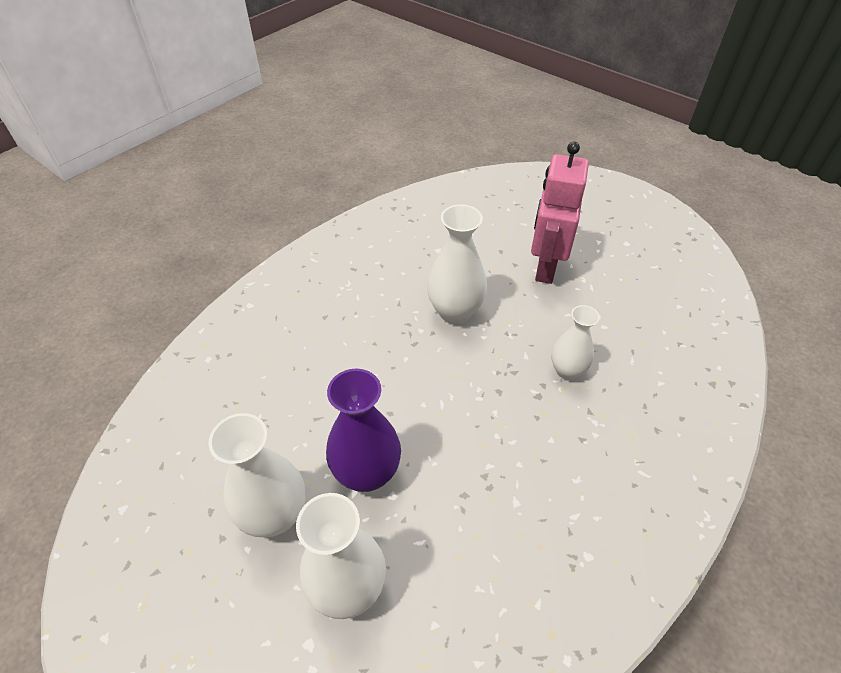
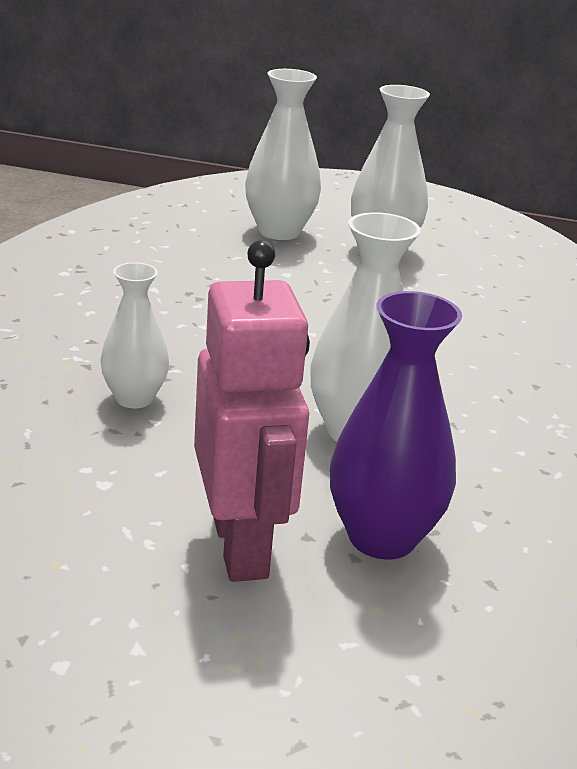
camera: 150 degrees right, 20 degrees down
purple vase [326,369,401,492] -> purple vase moved to [330,291,462,560]

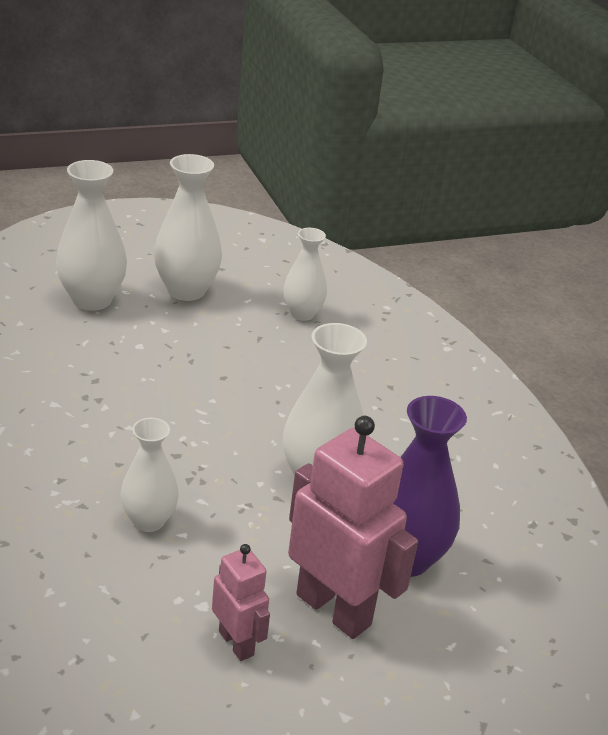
camera: 35 degrees left, 5 degrees up
none -> pink robot [212,544,270,661]
none -> white vase [283,228,327,321]

